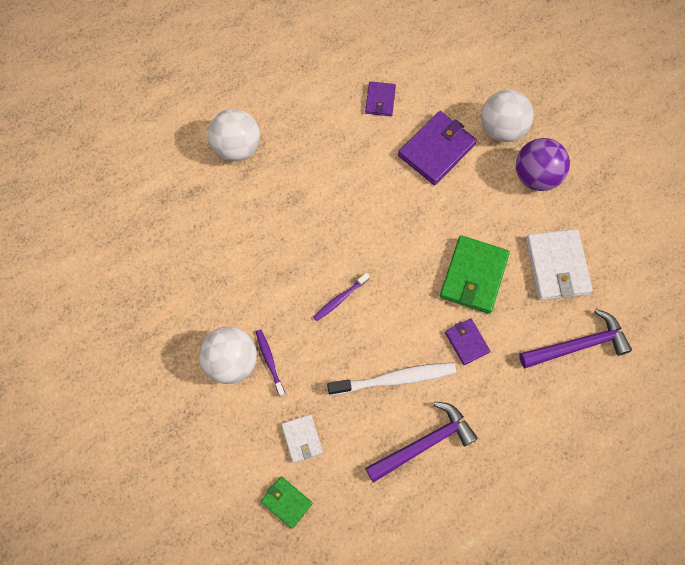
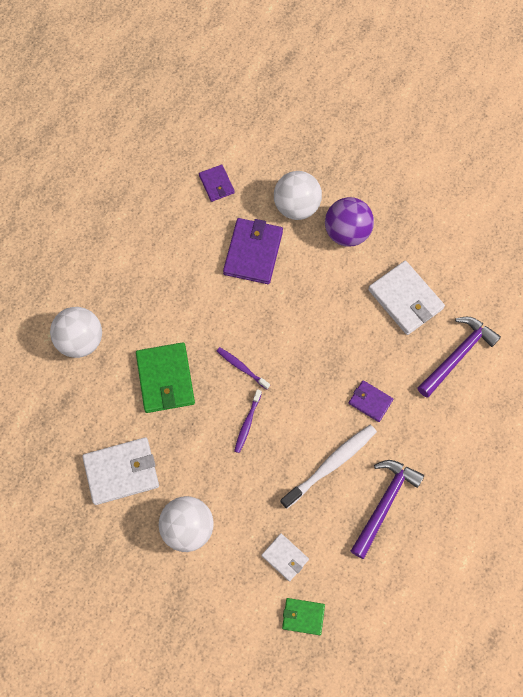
camera: 30 degrees left, 0 degrees up
purple toothbrush [256,329,285,396] -> purple toothbrush moved to [217,347,270,389]
purple wallet [365,81,396,116] -> purple wallet moved to [199,165,235,202]
green wallet [440,235,510,314] -> green wallet moved to [136,342,195,413]
none -> white wallet [82,437,159,505]

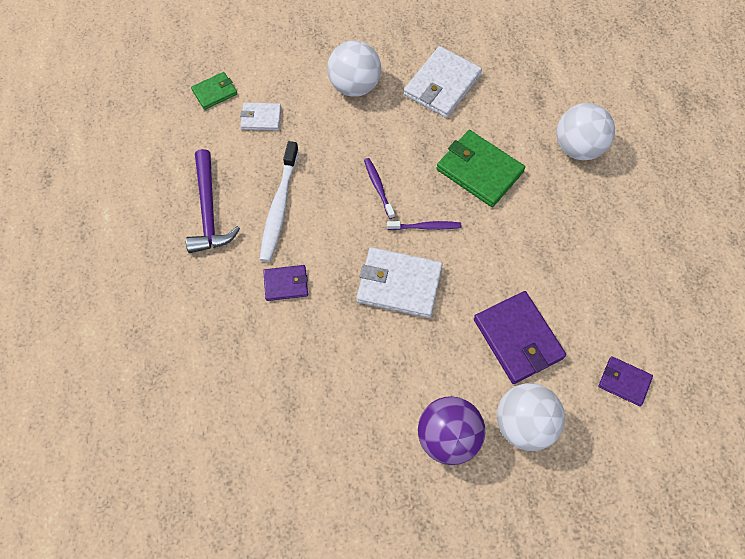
camera: 140 degrees right, 5 degrees down
white wallet [368,261,445,335] -> white wallet moved to [357,247,443,318]
purple hammer [418,317,501,398] -> none

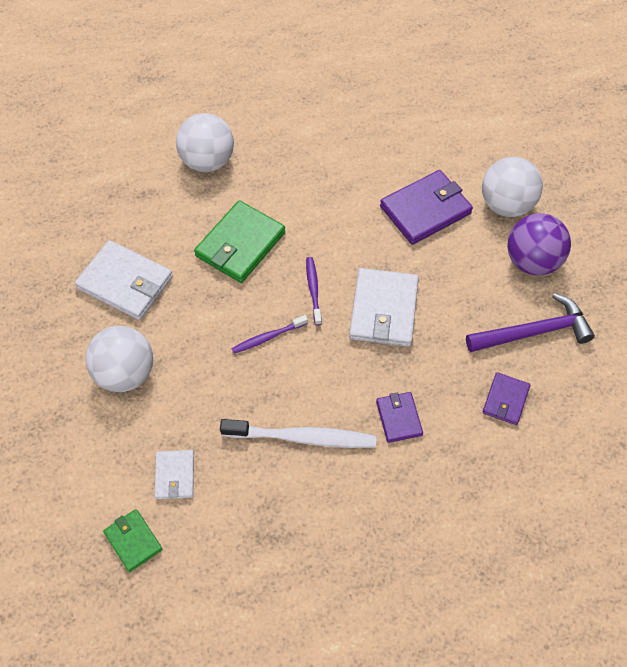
camera: 95 degrees left, 5 degrees down
purple hammer [186,149,240,253] -> purple hammer moved to [466,293,595,352]
purple wallet [598,356,653,406] -> purple wallet moved to [483,372,530,425]

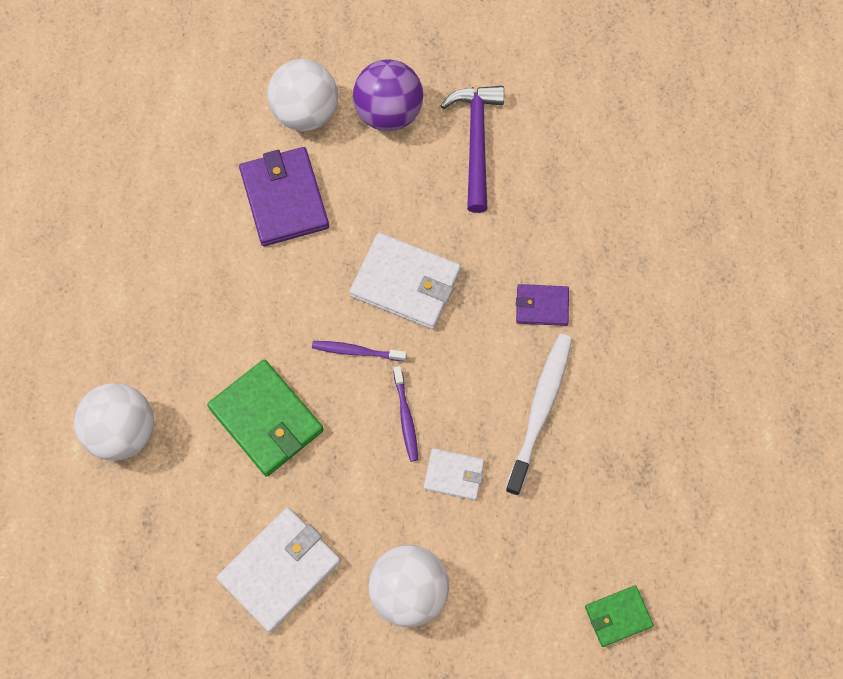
camera: 75 degrees left, 10 degrees up
white wallet [154,450,194,499] -> white wallet moved to [424,448,484,500]
purple wallet [483,372,530,425] -> none

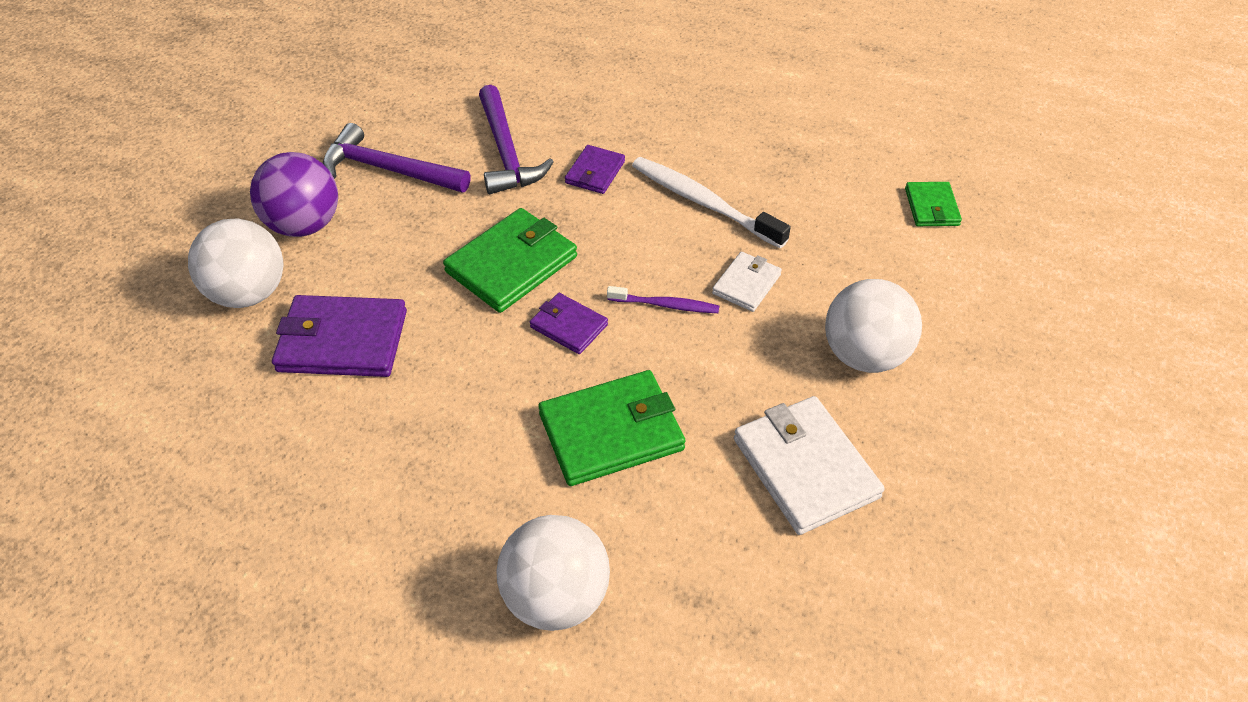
camera: 70 degrees left, 20 degrees down
purple toothbrush [312,341,407,362] -> purple wallet [530,293,608,354]
white wallet [350,233,461,329] -> green wallet [443,208,577,313]
none -> purple hammer [479,85,554,194]

